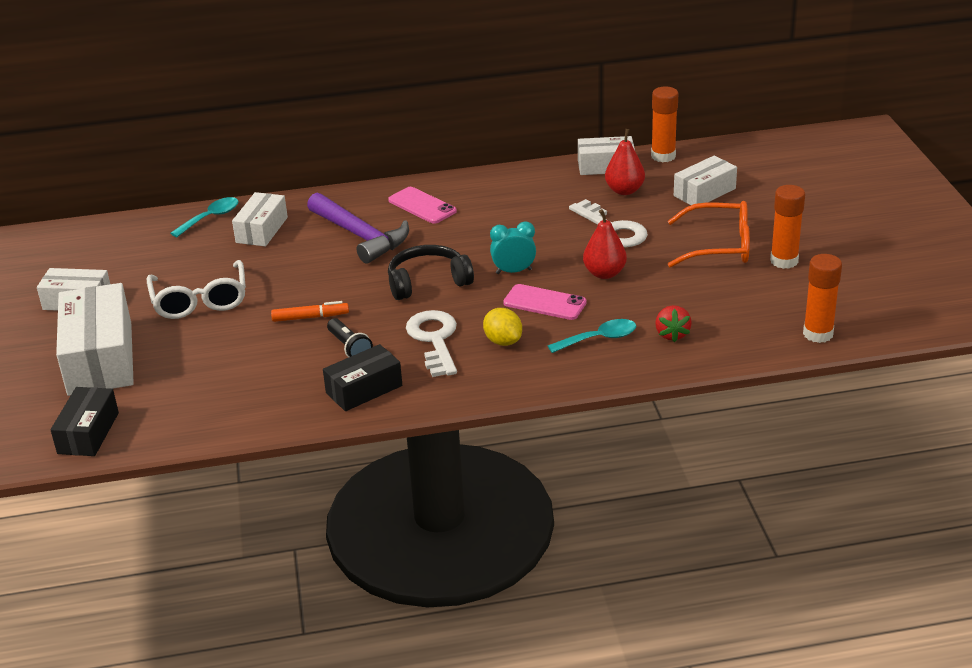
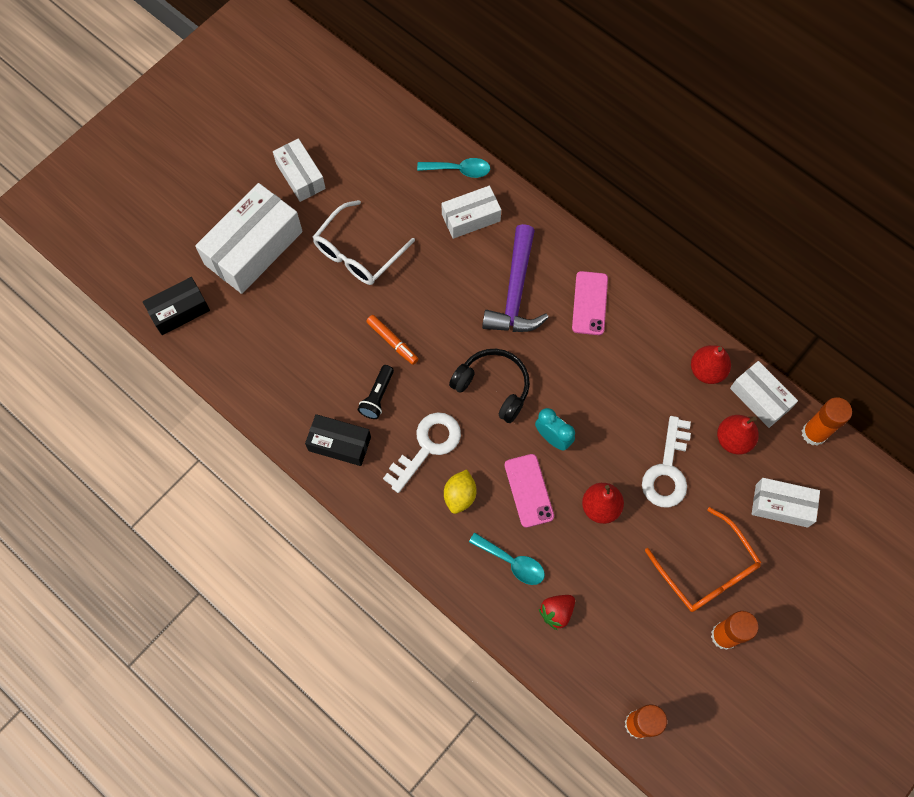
camera: 50 degrees right, 35 degrees up
none -> red pear [691,345,731,384]

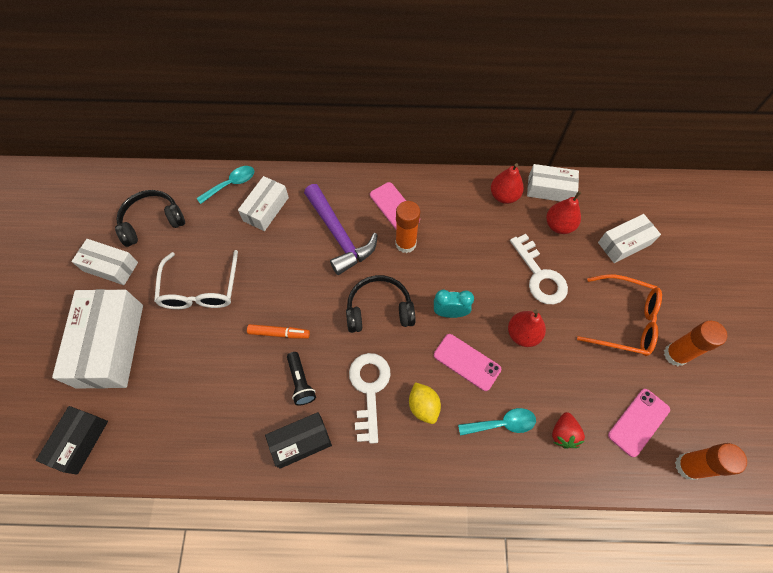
camera: 40 degrees left, 5 degrees down
orange glue stick [802,397,852,446] -> orange glue stick moved to [395,201,420,253]
none -> black headphones [115,190,185,247]
none -> pink phone [608,389,670,457]

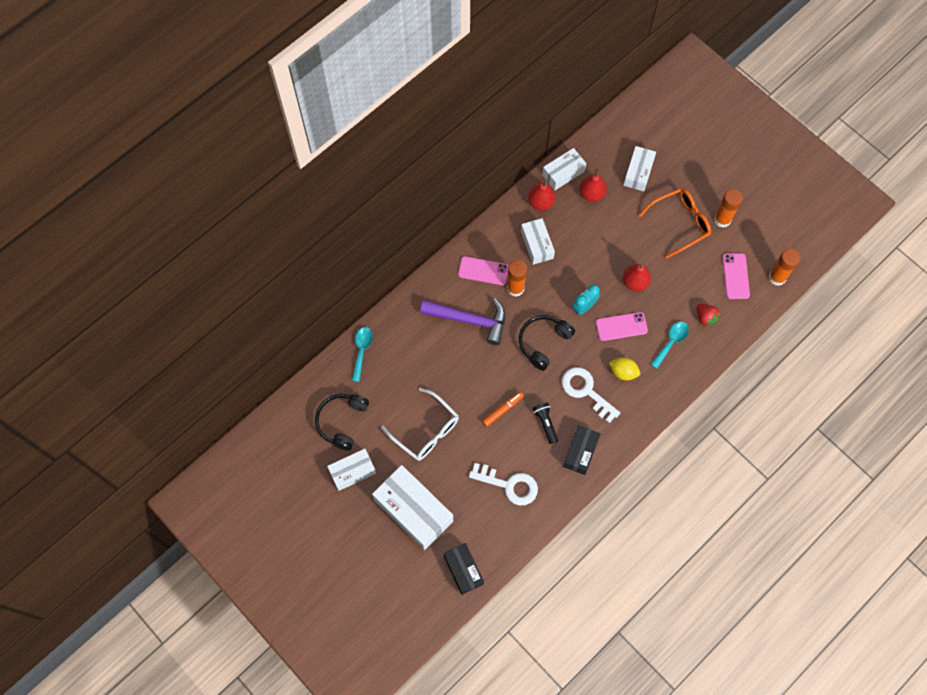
camera: 45 degrees left, 5 degrees up
white box [238,176,289,231] -> white box moved to [521,218,555,265]
black flashlight [287,352,316,406] -> black flashlight turned 135 degrees counterclockwise [533,402,558,444]
white key [510,234,568,304] -> white key moved to [469,463,538,506]

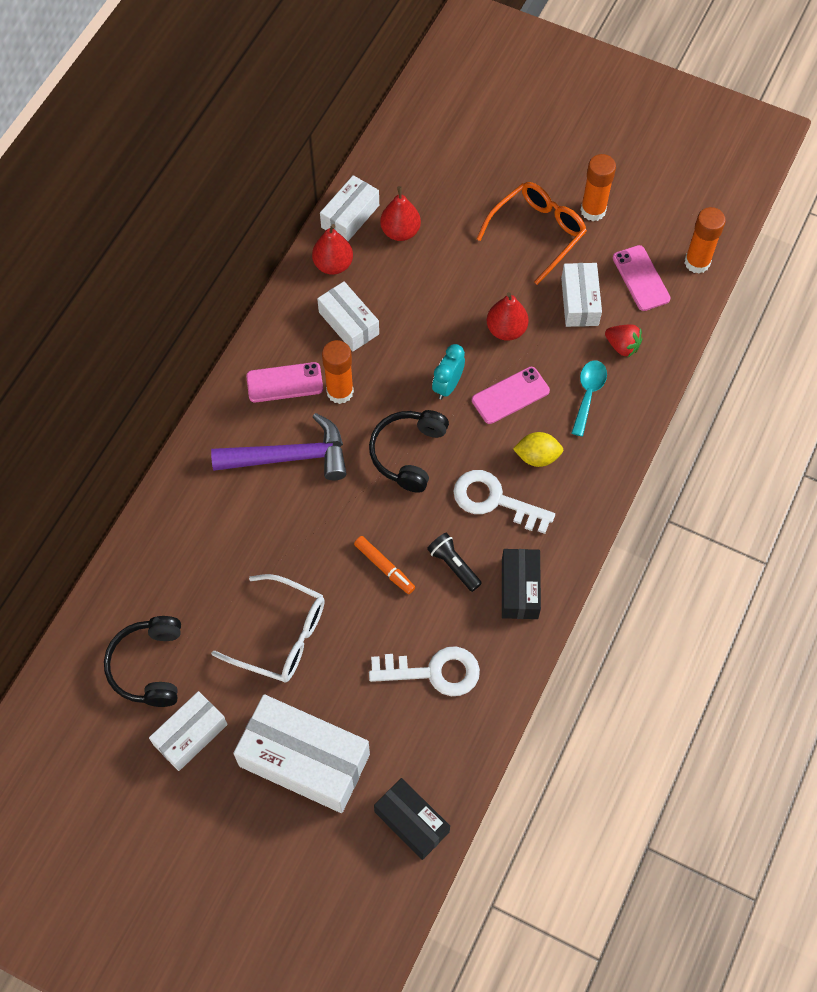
camera: 20 degrees left, 5 degrees down
turquoise spoon [352,327,373,382] -> none
orange marker [482,391,524,427] -> orange marker turned 105 degrees clockwise [354,536,415,594]
white box [623,146,656,192] -> white box moved to [561,263,602,327]

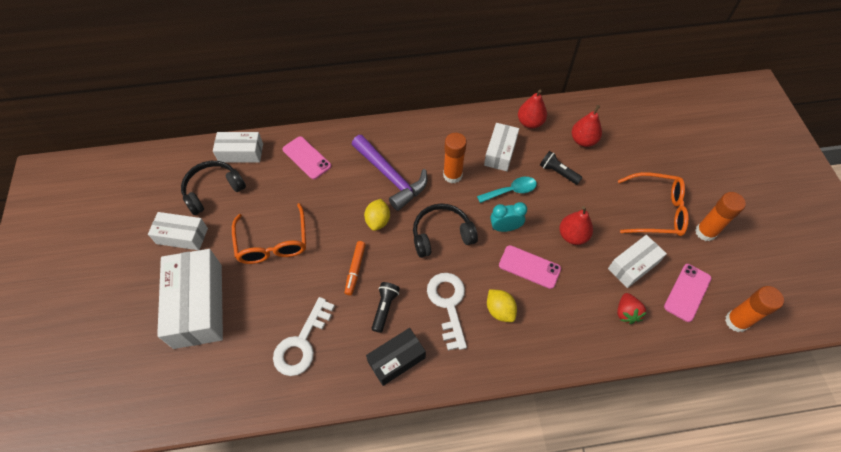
camera: 55 degrees right, 5 degrees down
white glasses [211,574,325,683] -> orange glasses [232,203,306,264]
pink phone [246,362,323,403] -> pink phone moved to [283,136,331,179]
white box [320,175,379,241] -> white box moved to [213,132,263,163]
white key [369,646,480,696] -> white key turned 60 degrees clockwise [273,297,335,376]
black box [374,778,450,860] -> none
turquoise spoon [571,360,607,436] -> turquoise spoon moved to [477,177,537,203]
none -> yellow lemon [364,199,390,231]
none -> black flashlight [540,151,583,185]

